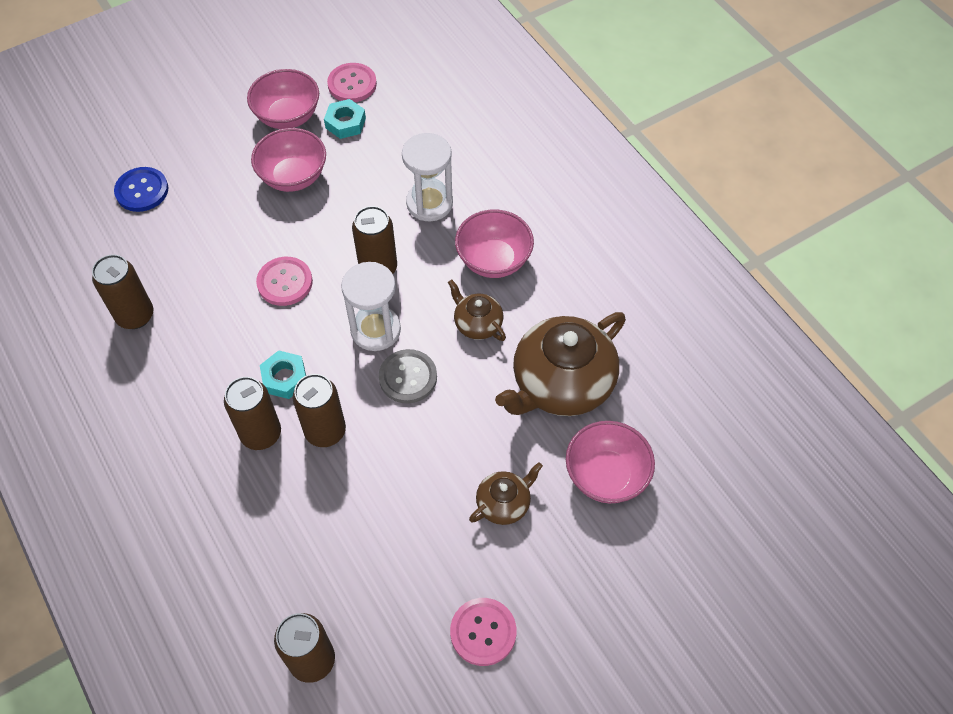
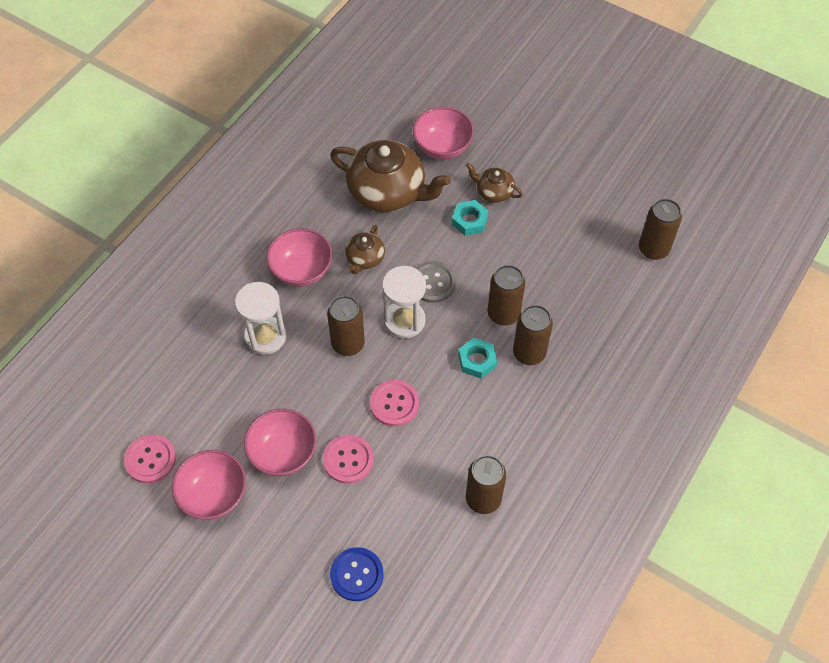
camera: 115 degrees left, 0 degrees up
turquoise nut [324,99,366,139] -> turquoise nut moved to [452,200,488,236]
pink button [450,598,517,666] -> pink button moved to [323,435,374,484]

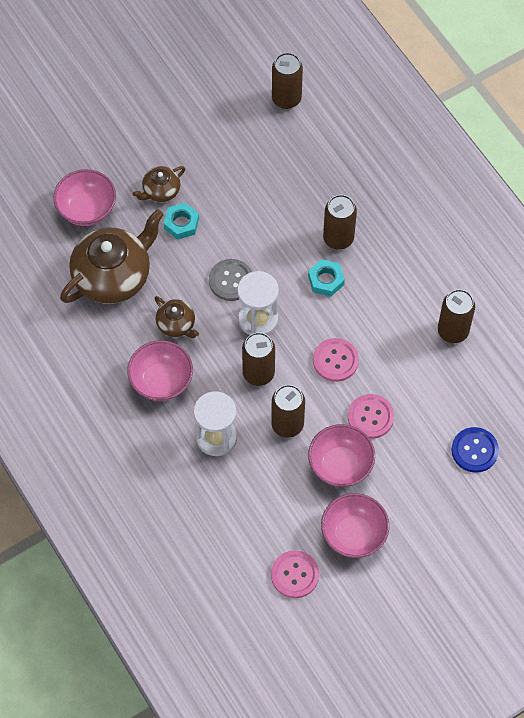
camera: 65 degrees left, 5 degrees up
brown can [488,265,525,325] -> brown can moved to [271,385,305,438]

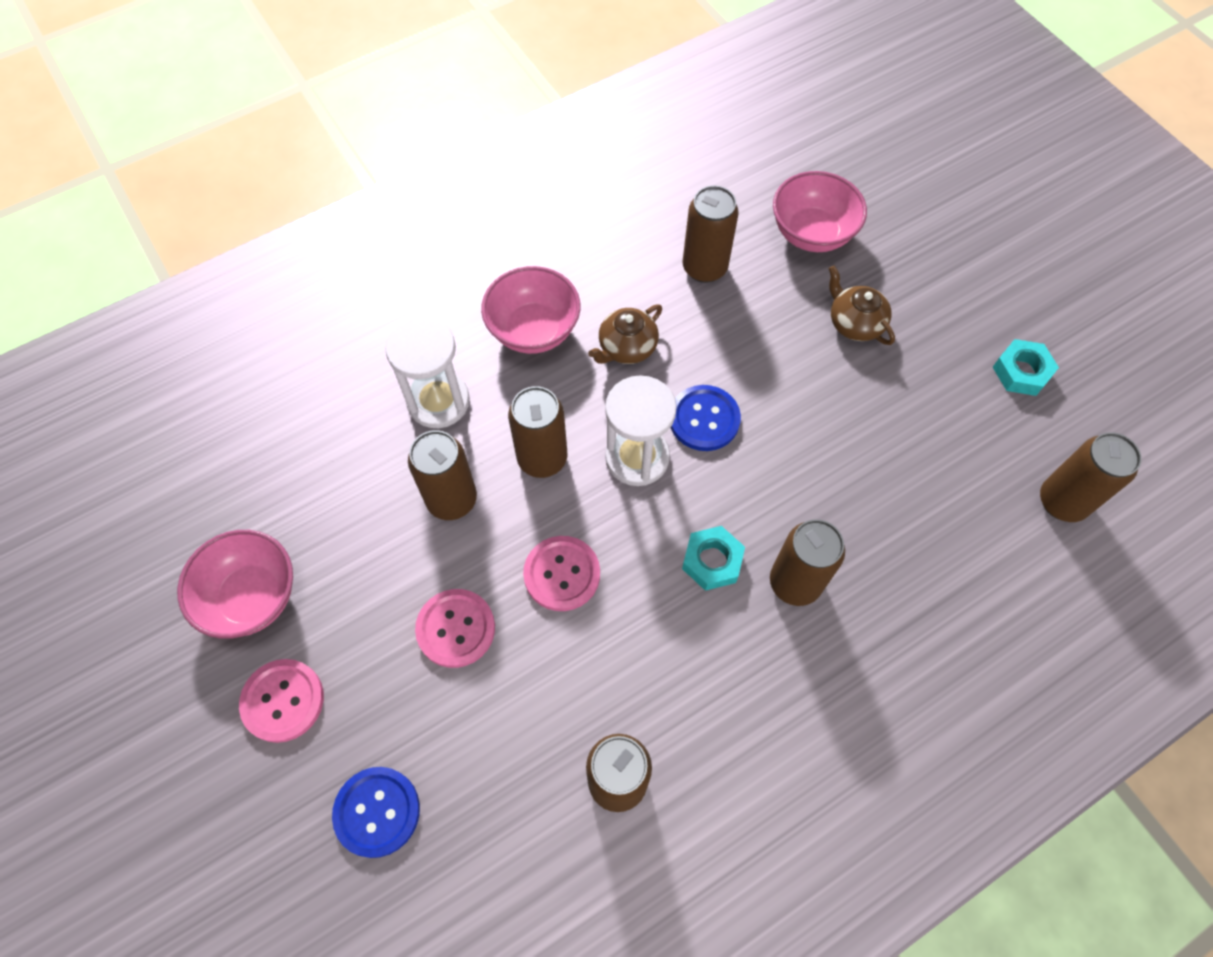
camera: 90 degrees right, 0 degrees up
brown teapot [60,209,164,304] -> brown can [682,185,739,283]
turquoise nut [164,203,199,240] -> turquoise nut moved to [993,339,1059,396]
grey button [209,259,252,301] -> blue button [670,385,741,451]
pink button [271,550,319,598] -> pink button moved to [239,659,324,743]
pink bowl [308,424,375,487] -> none

